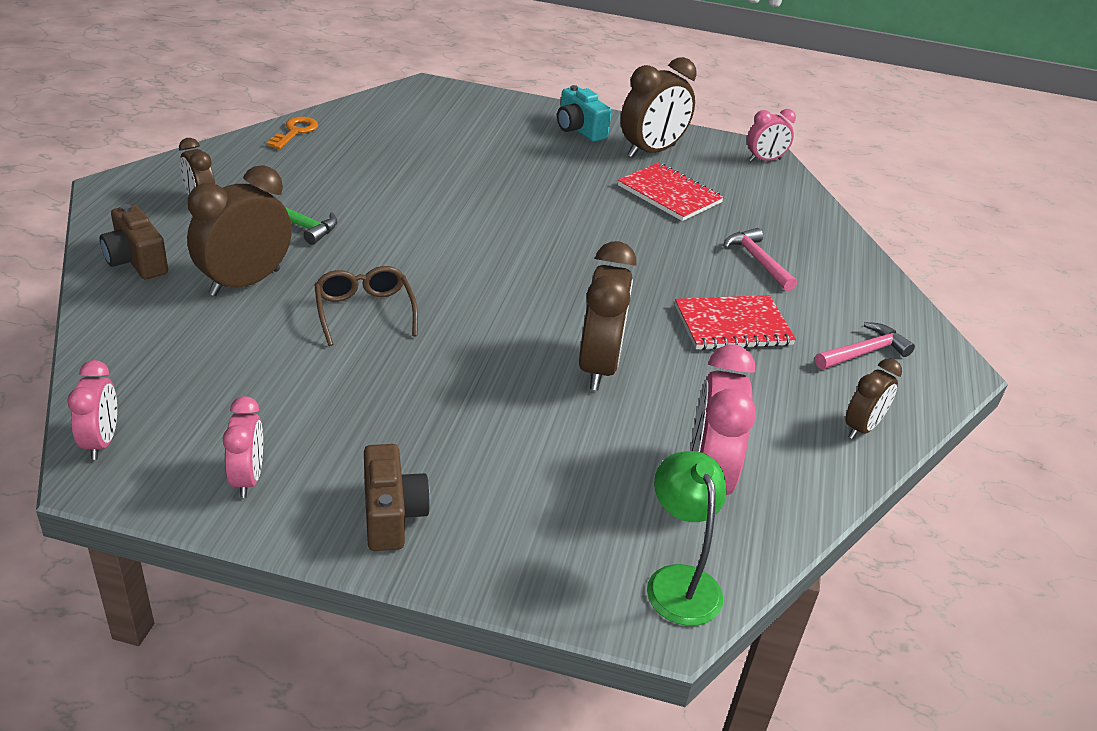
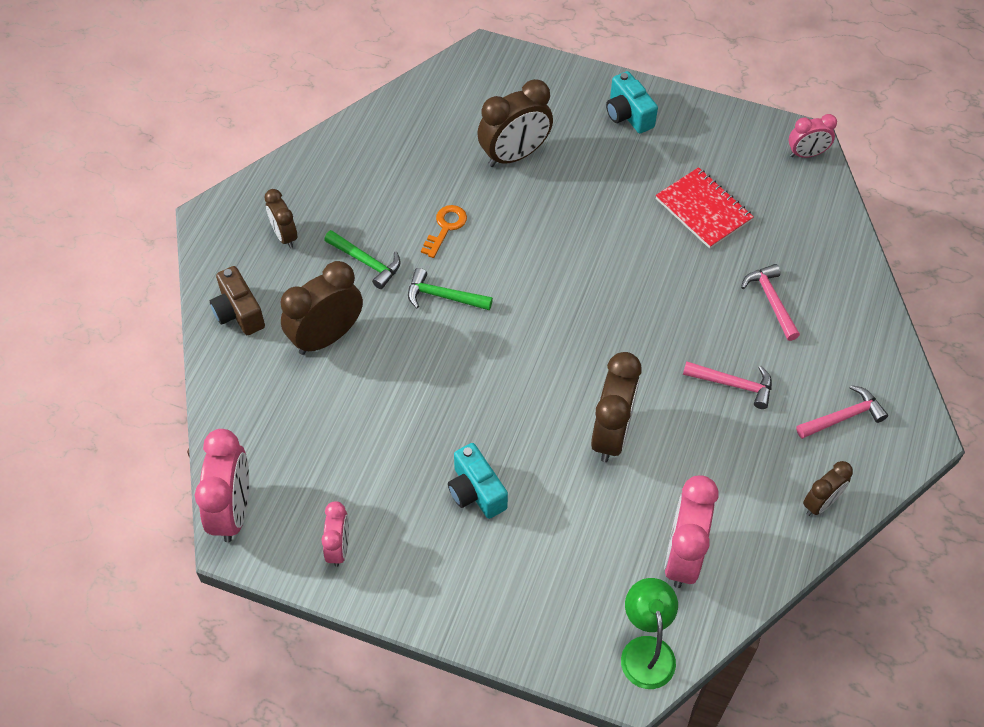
camera: 10 degrees right, 20 degrees up
pink clock [67,360,117,460] -> pink clock [195,429,249,542], size x1.71
orange key [267,117,318,149] -> orange key moved to [421,205,467,258]
brown glasses [314,266,418,346] -> none
brown camera [364,444,430,551] -> none
brown clock [621,57,696,158] -> brown clock moved to [477,79,553,167]
red notebook [675,295,796,350] -> pink hammer [683,361,772,409]
none -> green hammer [408,268,493,310]
none -> turquoise camera [448,443,508,519]

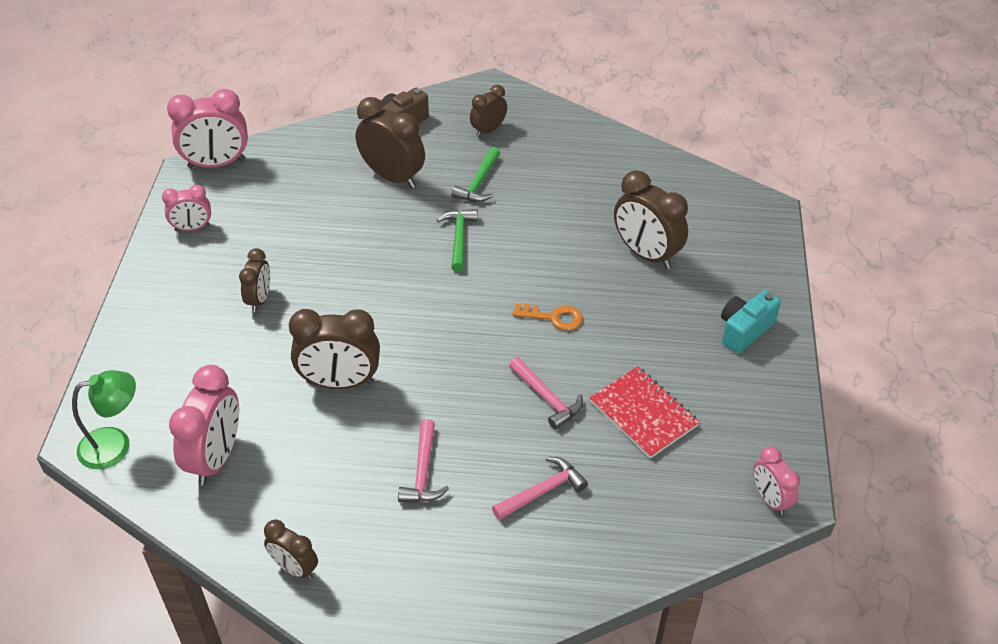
camera: 75 degrees right, 10 degrees down
orange key [421,205,467,258] -> orange key moved to [512,303,583,331]
turquoise camera [448,443,508,519] -> brown clock [239,248,270,312]
red notebook [656,167,754,249] -> red notebook turned 75 degrees counterclockwise [589,366,700,459]
pink clock [664,475,718,588] -> pink clock turned 105 degrees clockwise [169,365,239,485]
pink hammer [796,385,888,439] -> pink hammer moved to [509,357,583,430]

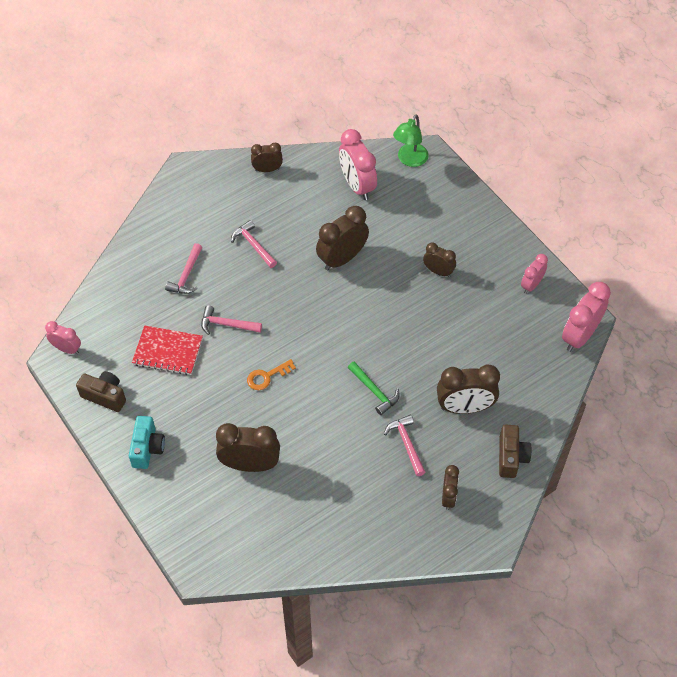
camera: 140 degrees right, 10 degrees up
brown clock [239,248,270,312] -> brown clock turned 150 degrees clockwise [423,242,456,277]
green hammer [452,147,500,202] -> pink hammer [384,415,425,476]
none -> brown camera [76,371,126,412]

